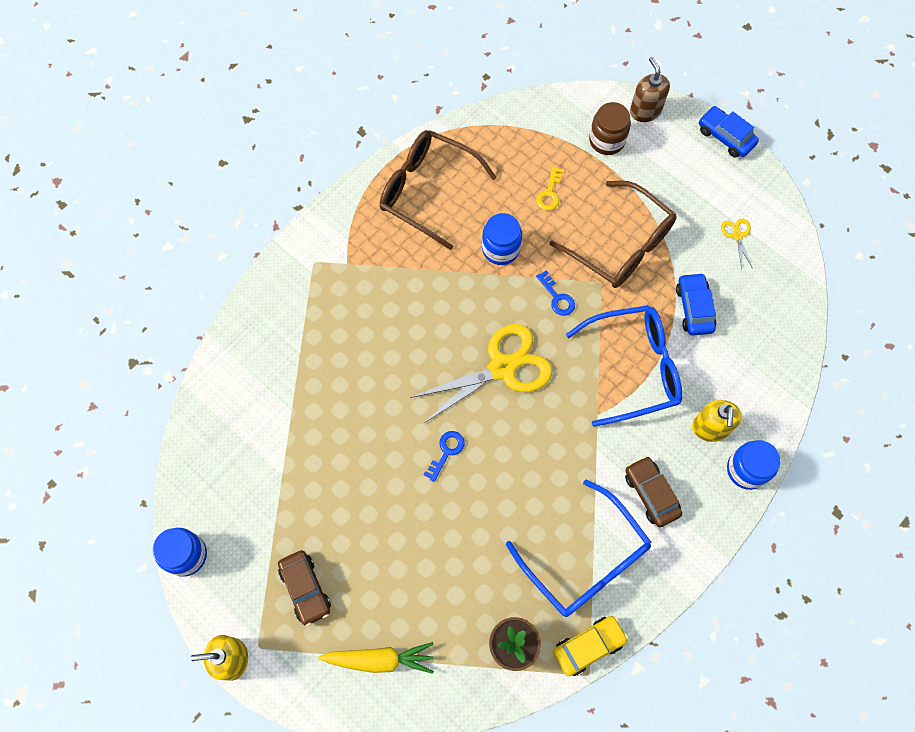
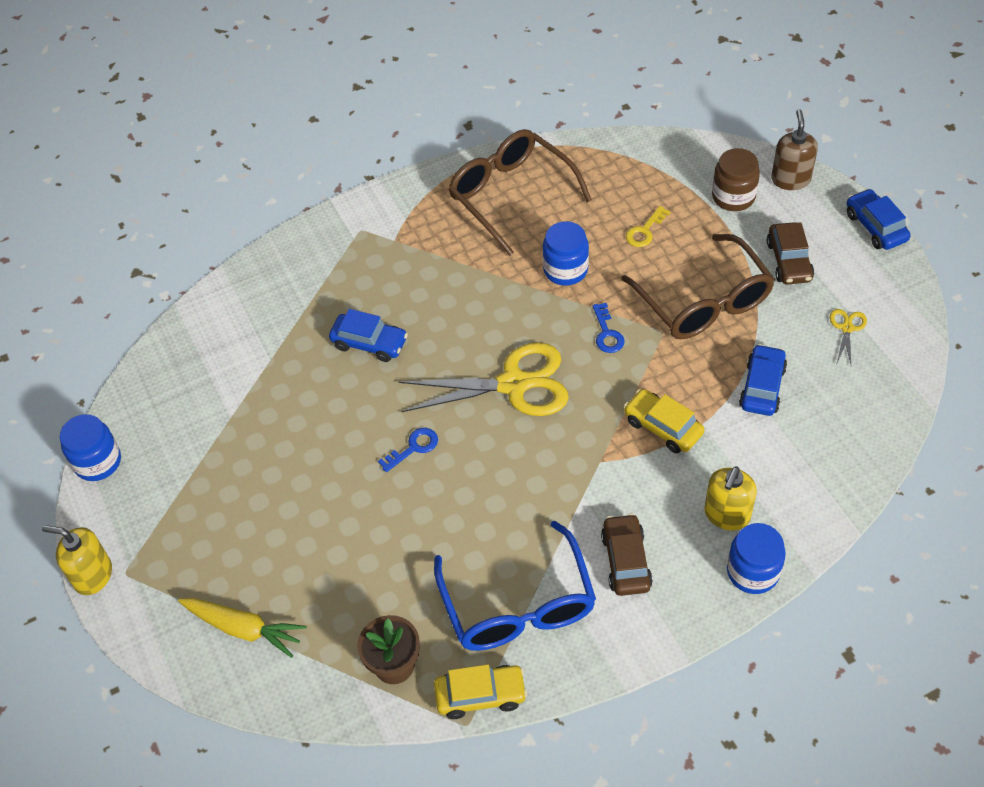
camera: 25 degrees right, 15 degrees down
brown car [278,550,331,626] -> brown car moved to [767,222,814,285]
blue glasses [566,305,682,427] -> yellow car [624,389,705,453]
none -> blue car [329,309,408,362]

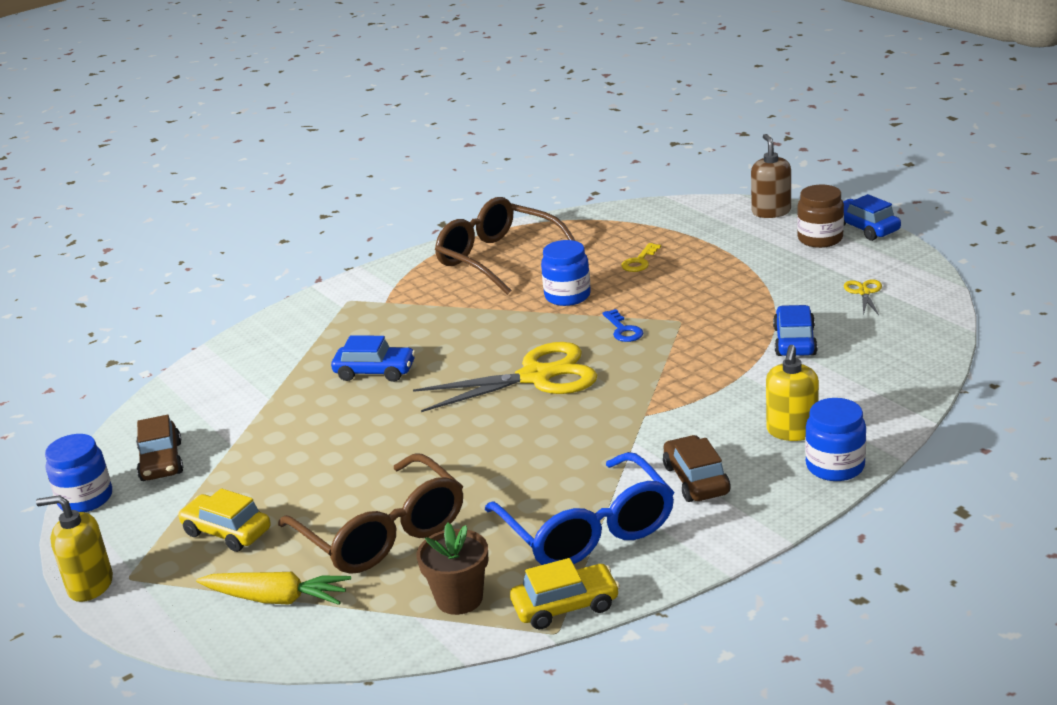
camera: 10 degrees left, 25 degrees down
blue key [378,428,438,472] -> none
brown glasses [621,234,775,339] -> brown glasses moved to [278,454,463,574]
yellow car [624,389,705,453] -> yellow car moved to [178,488,271,552]
brown jar [712,148,760,211] -> brown jar moved to [797,185,844,248]
brown car [767,222,814,285] -> brown car moved to [136,415,183,481]

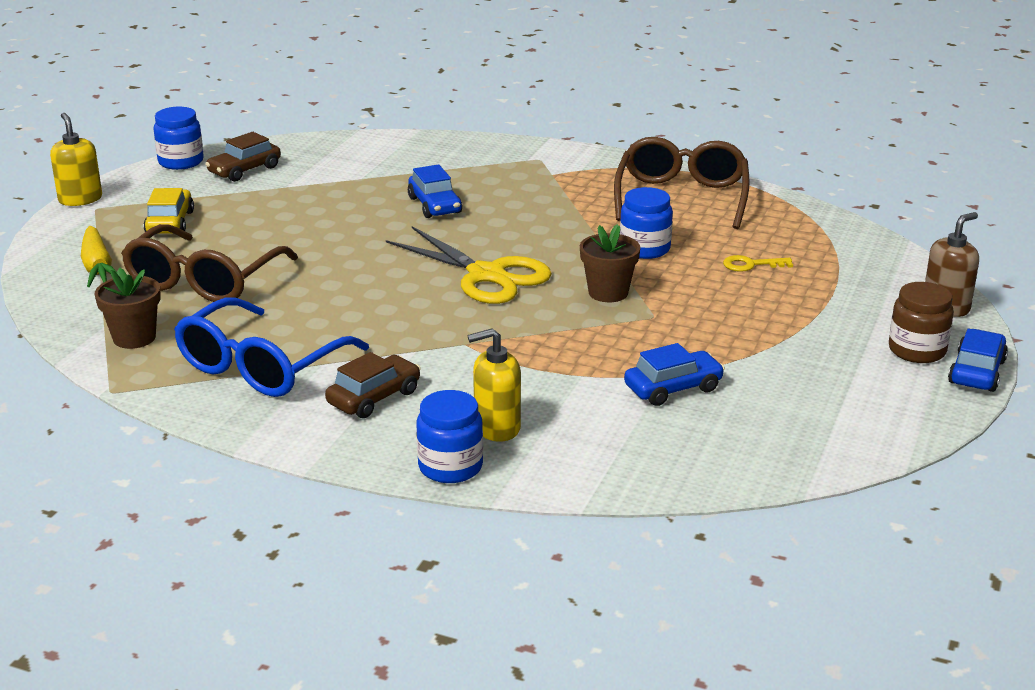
camera: 55 degrees right, 0 degrees up
yellow car [510,558,620,629] -> none
blue key [603,309,643,342] -> brown flower pot [580,224,640,302]
yellow scissors [844,279,882,315] -> none

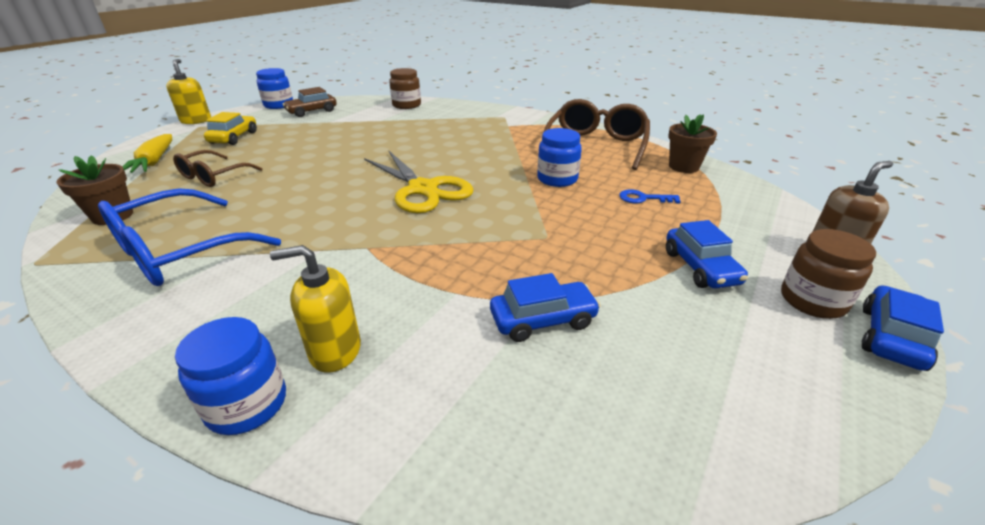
camera: 10 degrees right, 5 degrees up
brown glasses [121,224,298,302] -> brown glasses [173,150,262,187], size x0.61
brown car [325,352,420,418] -> none
blue car [408,164,462,218] -> blue car moved to [666,220,748,289]
brown flower pot [580,224,640,302] -> brown flower pot moved to [668,114,717,173]
yellow key [723,255,793,272] -> blue key [619,189,681,203]
none -> brown jar [389,68,421,109]

